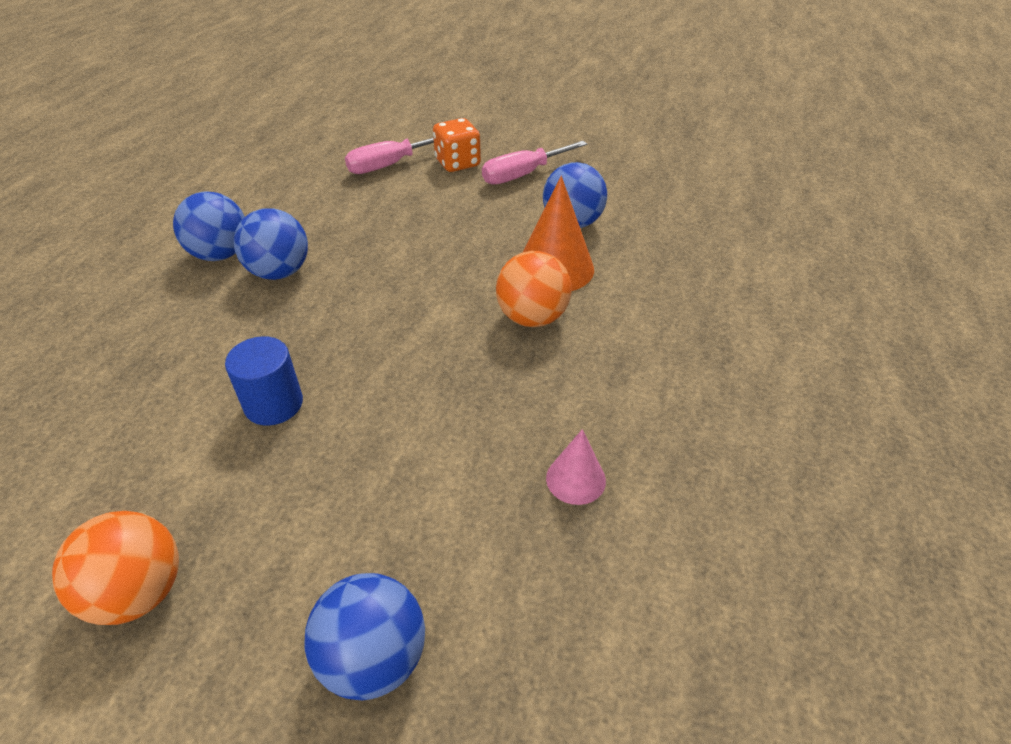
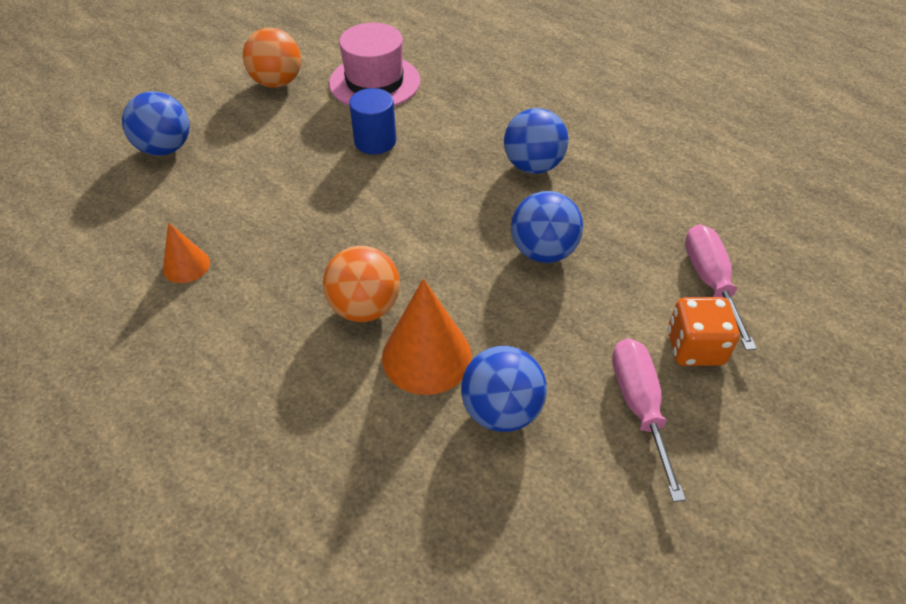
camera: 115 degrees right, 5 degrees up
blue ball [173,191,245,261] -> blue ball moved to [511,191,583,263]
pink cone [546,429,606,505] -> orange cone [163,222,210,283]
none -> pink hat [329,23,420,106]

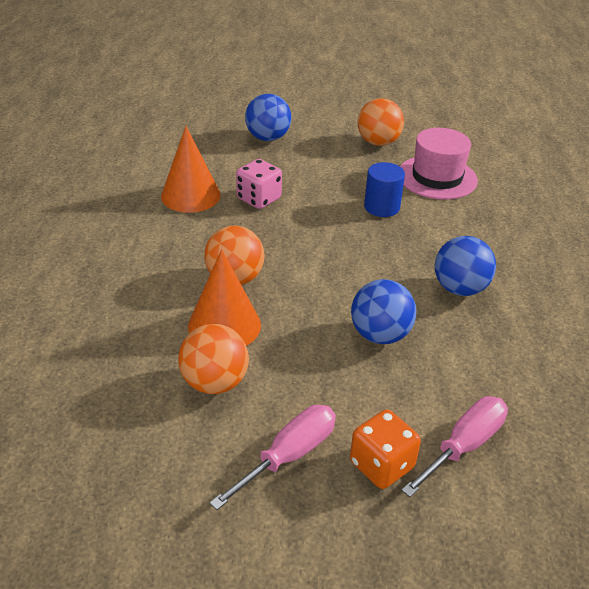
camera: 50 degrees right, 10 degrees down
orange cone [163,222,210,283] -> orange cone [161,126,221,213], size x1.77
blue ball [461,346,547,432] -> orange ball [178,324,249,394]
none -> pink dice [236,159,282,209]

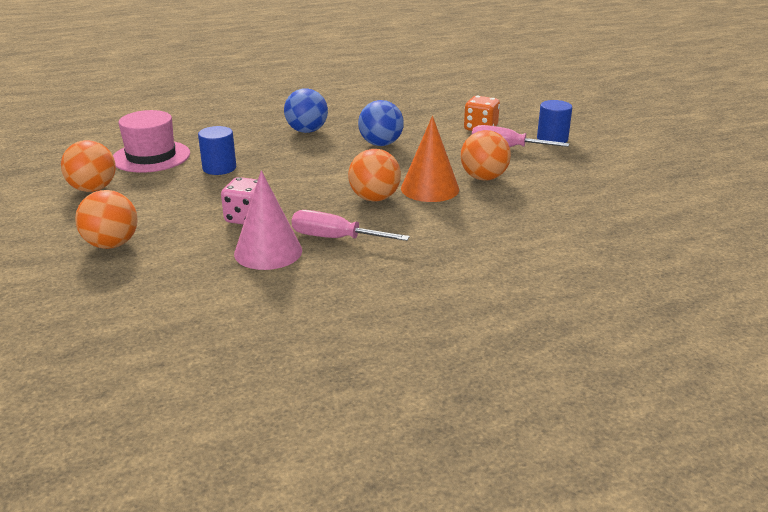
camera: 115 degrees left, 10 degrees down
orange cone [161,126,221,213] -> pink cone [234,171,302,270]
blue ball [245,94,291,141] -> orange ball [75,190,138,249]
pink screwdriver [401,396,508,497] -> pink screwdriver moved to [291,210,410,241]
none -> blue cylinder [537,100,572,143]

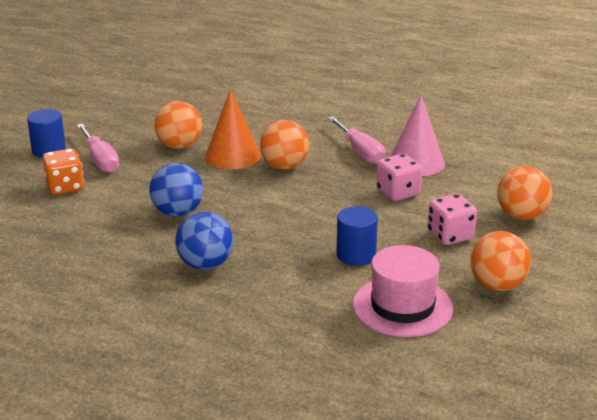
camera: 135 degrees left, 0 degrees up
none -> pink dice [427,194,477,245]

